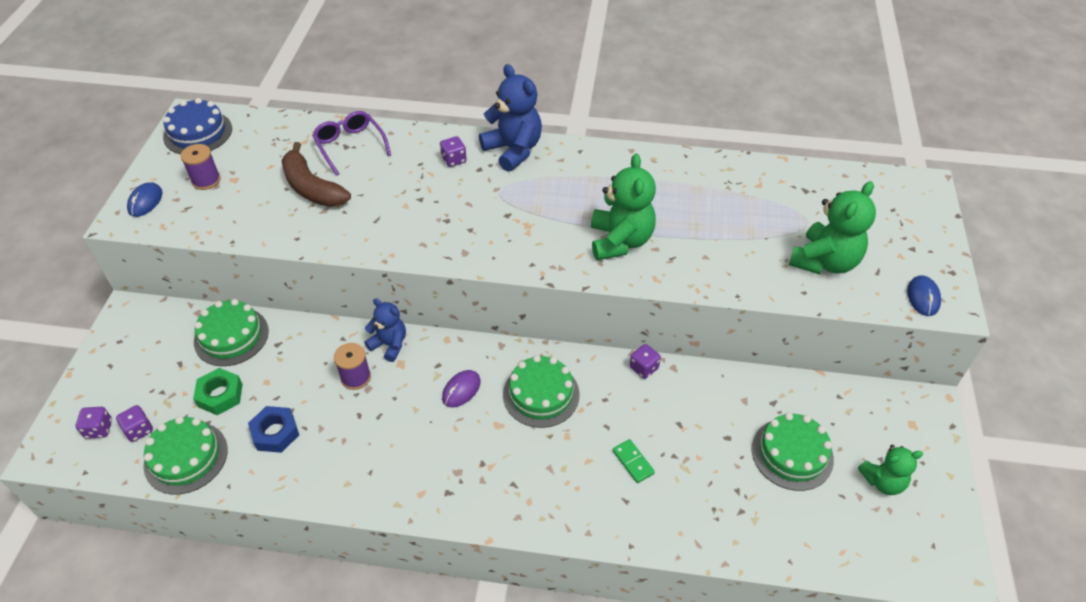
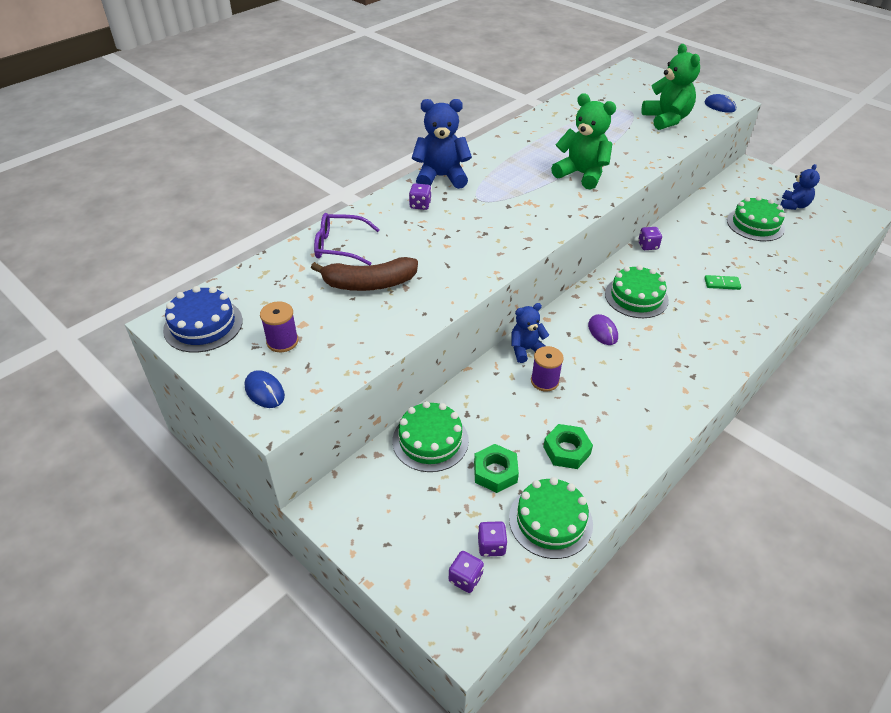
camera: 55 degrees left, 5 degrees down
blue nut [248,406,299,453] -> green nut [543,424,593,469]
green teddy bear [858,445,923,495] -> blue teddy bear [781,164,820,210]

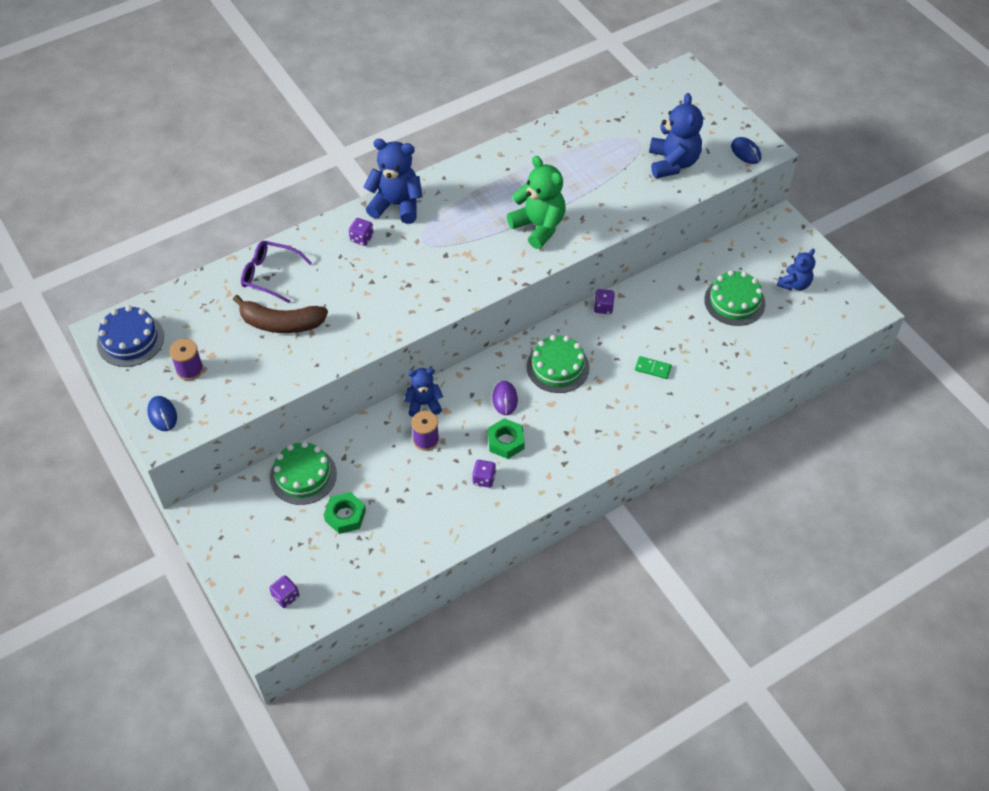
camera: 15 degrees right, 10 degrees up
purple dice [478,521,508,557] -> purple dice moved to [472,460,496,488]
green cake [509,477,593,559] -> none
green nut [543,424,593,469] -> green nut moved to [488,418,525,459]
green teddy bear [641,44,700,130] -> blue teddy bear [649,93,703,178]

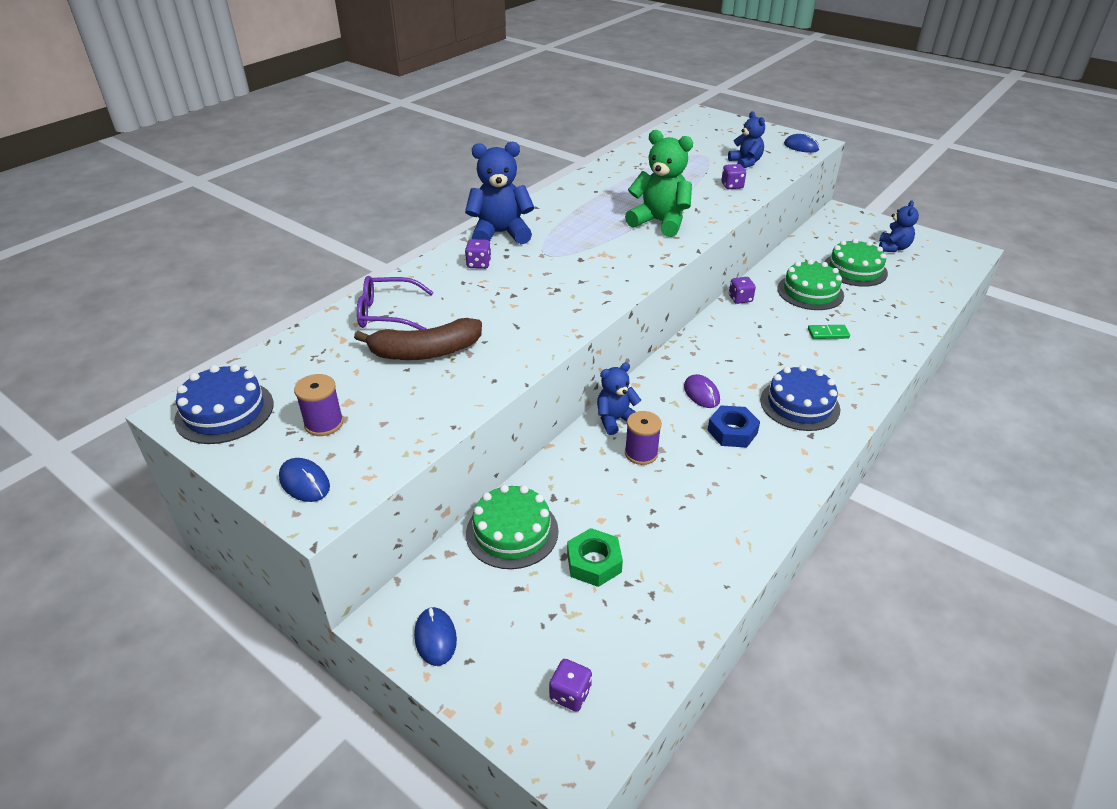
camera: 20 degrees left, 15 degrees down
purple dice [472,460,496,488] -> purple dice moved to [721,164,746,189]
green nut [488,418,525,459] -> blue nut [707,405,760,448]
green cake [527,335,590,393] -> green cake moved to [777,259,844,310]
blue teddy bear [649,93,703,178] -> blue teddy bear [728,111,765,168], size x0.62
none -> blue mouse [414,607,457,666]
none -> blue cake [760,365,840,431]

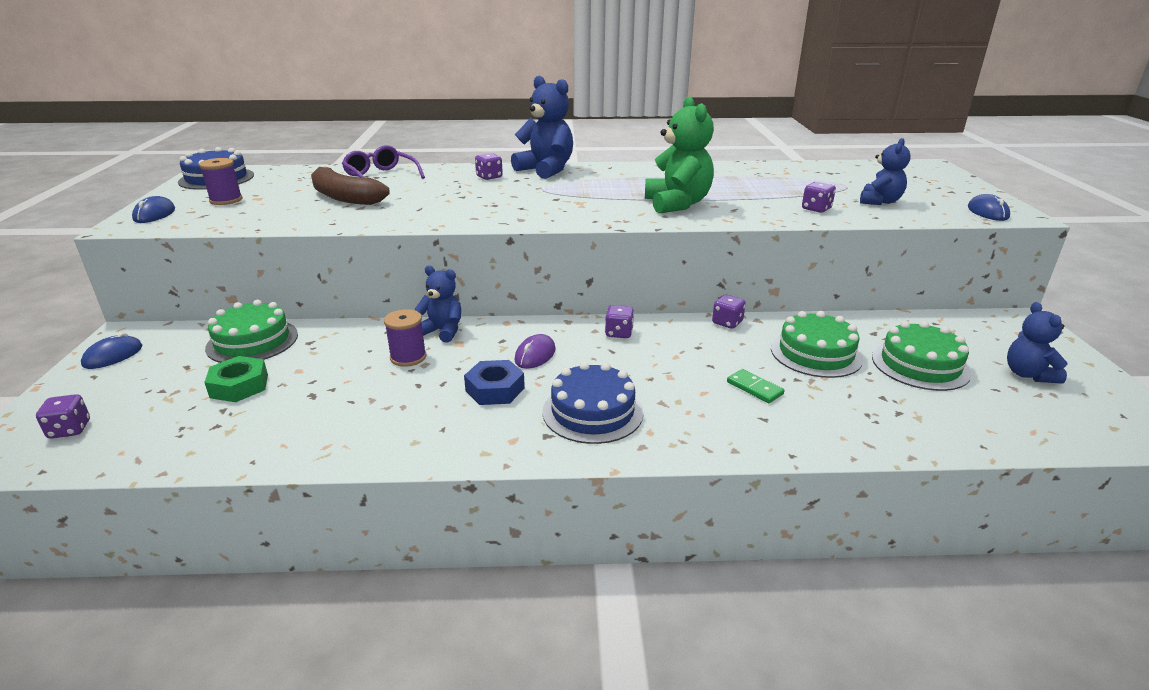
camera: 50 degrees right, 10 degrees down
blue teddy bear [879,200,919,252] -> blue teddy bear turned 105 degrees clockwise [1007,302,1068,384]
none -> purple dice [605,305,634,338]

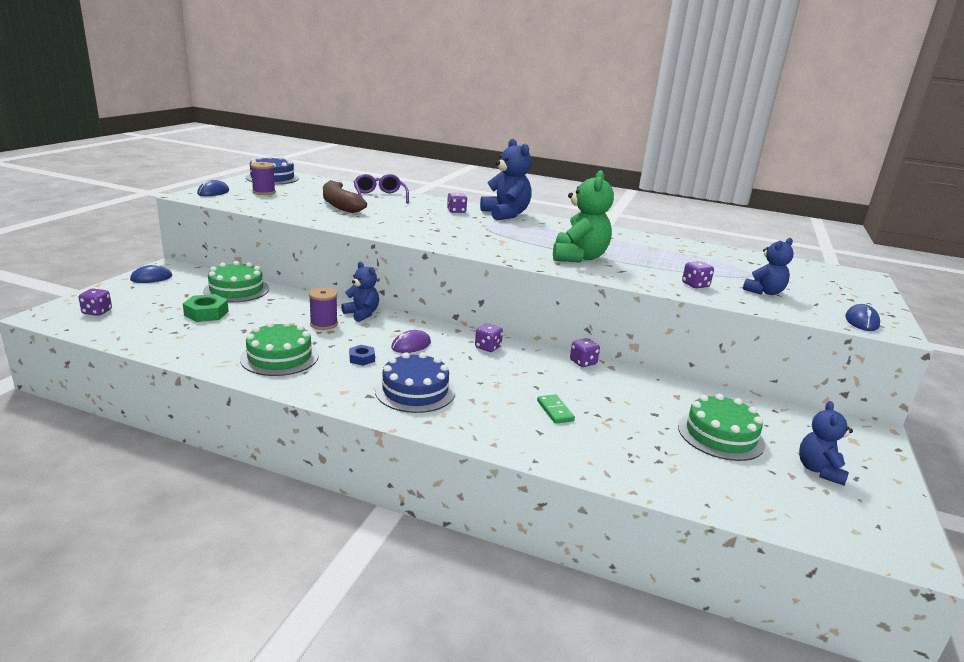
camera: 20 degrees right, 5 degrees down
blue nut [464,360,525,405] -> blue nut [349,345,375,366], size x0.62
green cake [771,311,863,378] -> green cake moved to [240,321,319,376]

